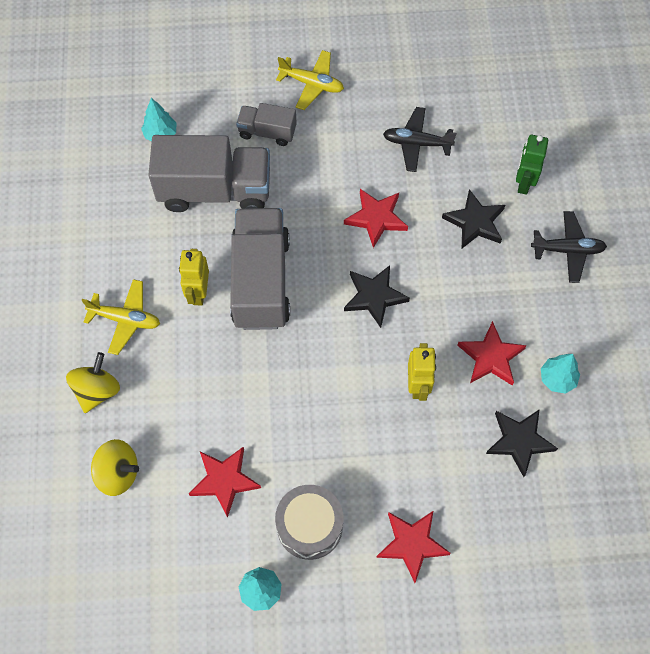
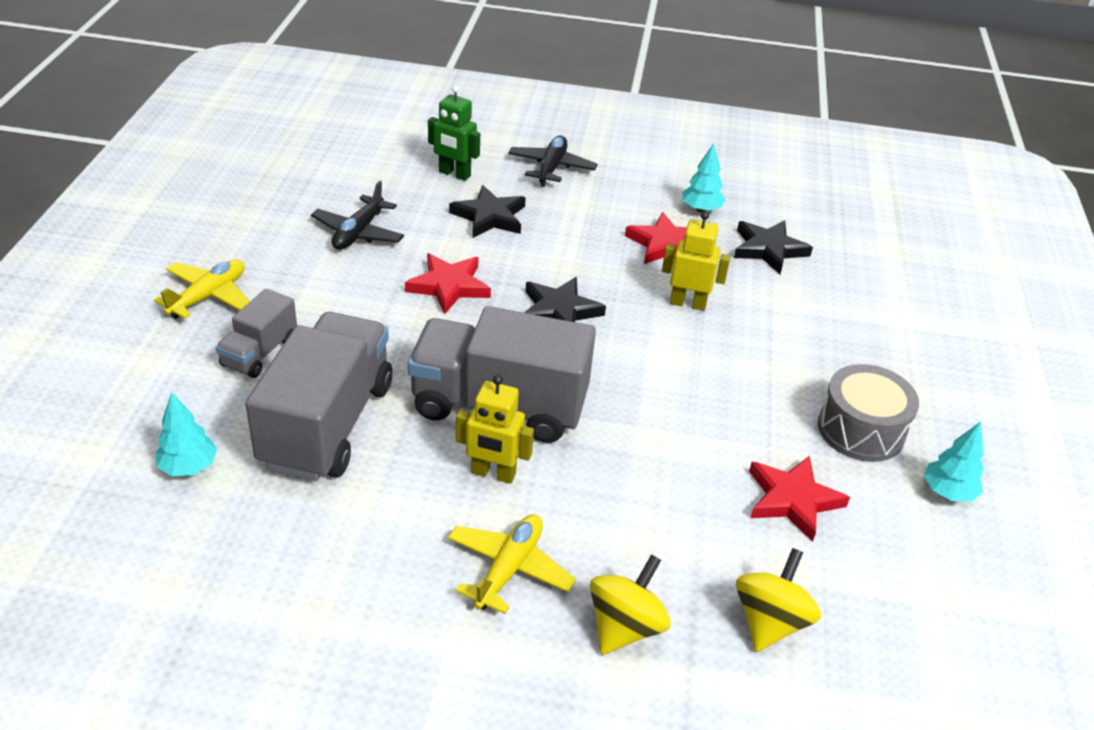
camera: 80 degrees left, 25 degrees down
yellow spinning top [66,352,120,413] -> yellow spinning top turned 90 degrees clockwise [590,554,671,655]
red star [376,511,451,583] -> none

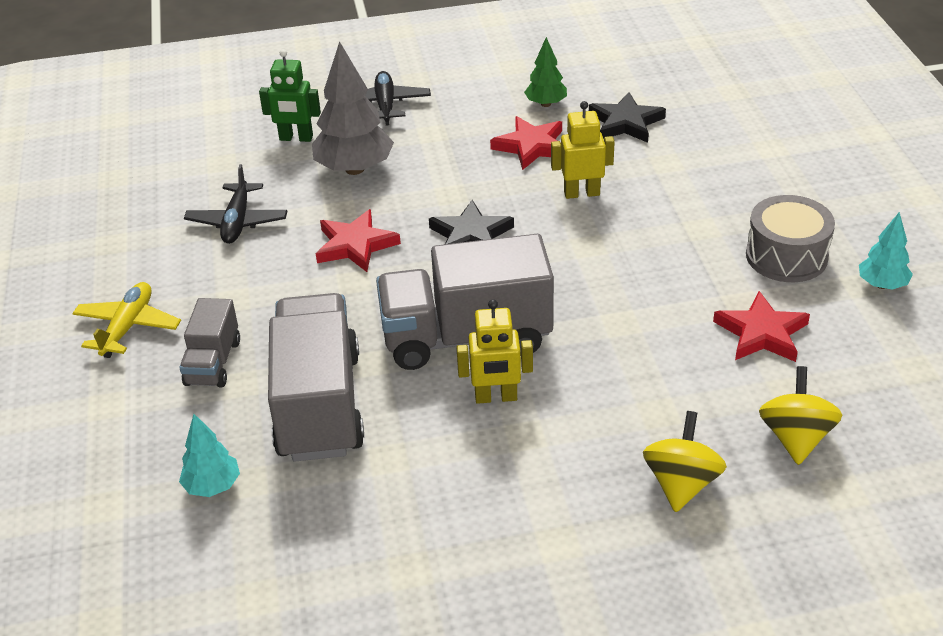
camera: 15 degrees left, 0 degrees up
yellow plane [448,514,576,614] -> none
black star [449,185,526,238] -> grey tree [312,41,394,175]
turquoise tree [682,143,725,213] -> green tree [524,37,567,107]

